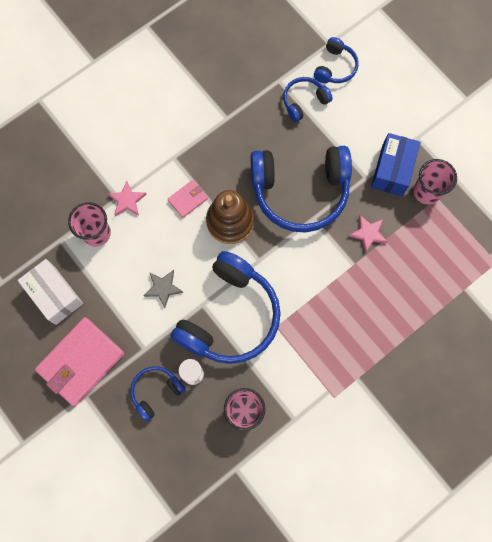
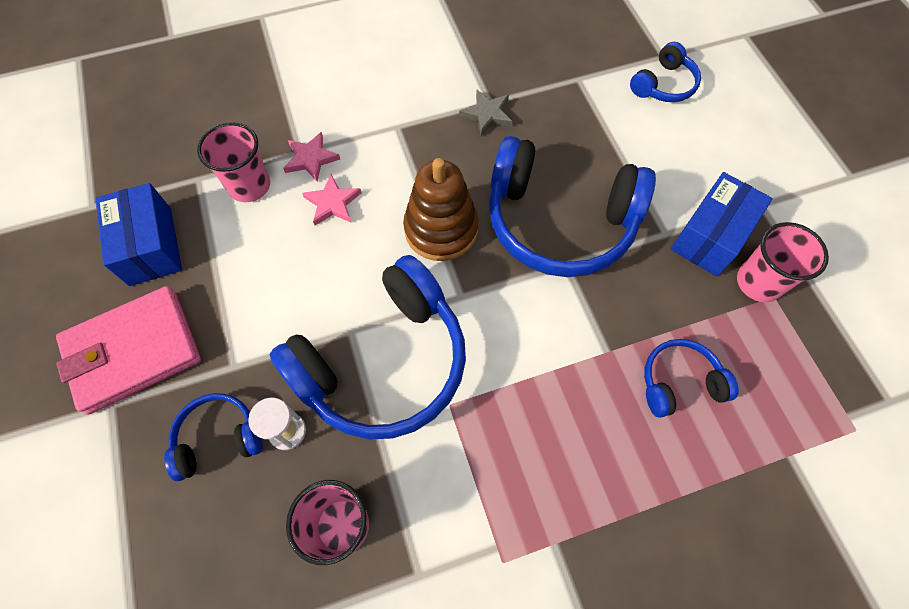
camera: 20 degrees right, 10 degrees down
white box [18,259,83,325] -> blue box [95,183,182,286]
grey star [144,270,183,308] -> grey star moved to [459,90,513,136]
pink wallet [168,180,208,218] -> none
blue headphones [283,77,333,122] -> blue headphones moved to [644,339,739,418]
pink star [349,215,388,253] -> pink star moved to [302,174,362,225]

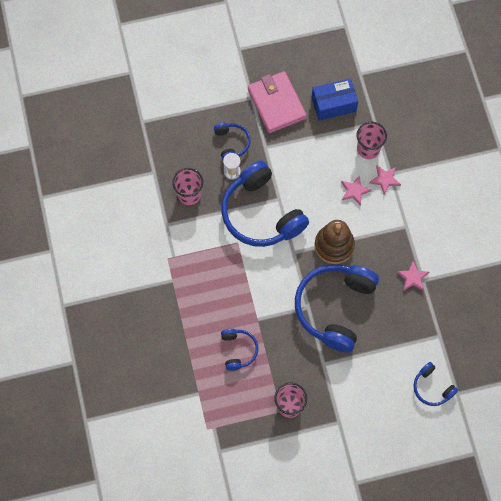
camera: 95 degrees right, 5 degrees up
grey star [459,90,513,136] -> pink star [397,261,429,291]
blue box [671,172,773,276] -> none

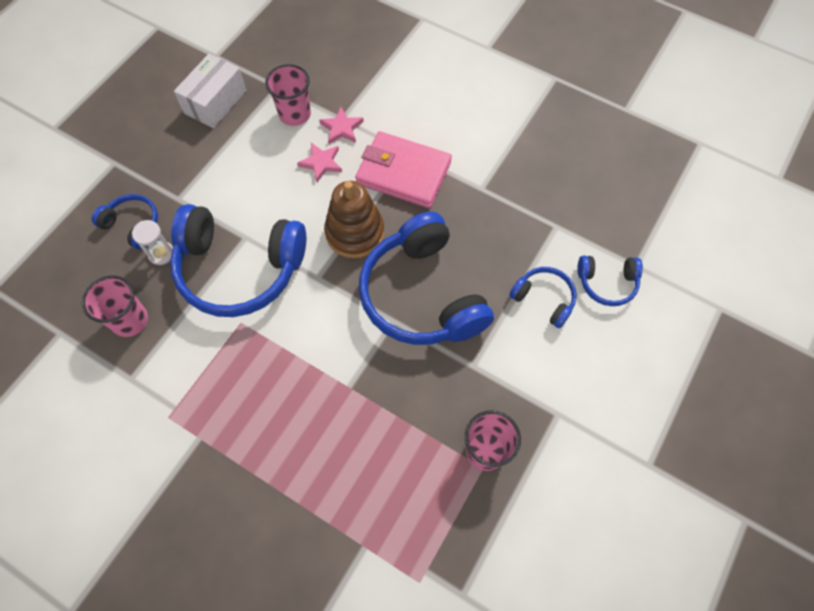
camera: 45 degrees left, 5 degrees down
blue headphones [221,329,258,371] -> blue headphones moved to [509,267,577,328]
pink wallet [248,71,307,133] -> pink wallet moved to [355,131,452,208]
blue box [312,78,358,121] -> white box [174,53,246,128]
pink star [397,261,429,291] -> none

